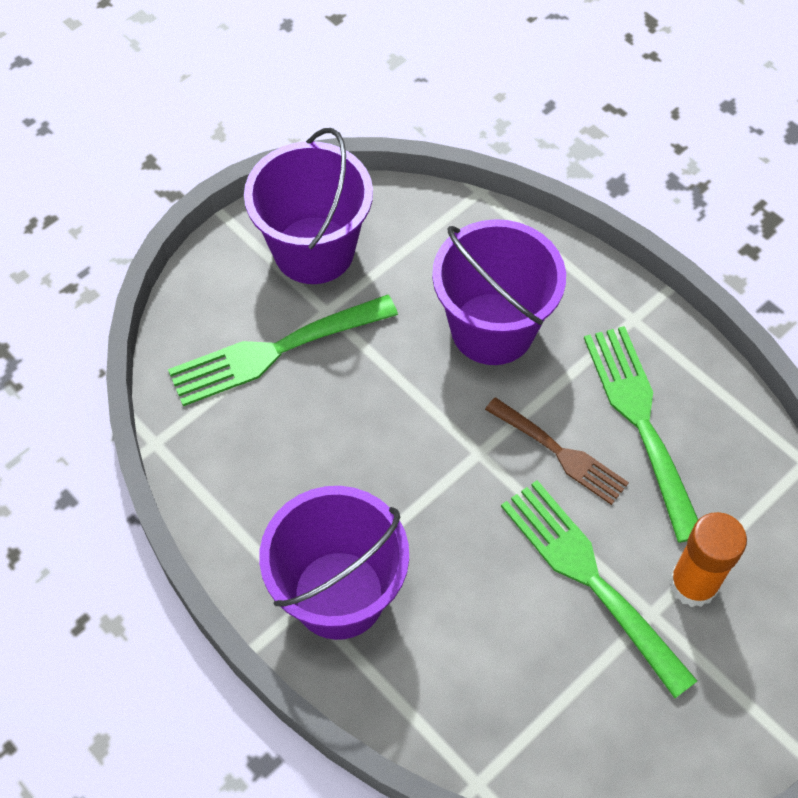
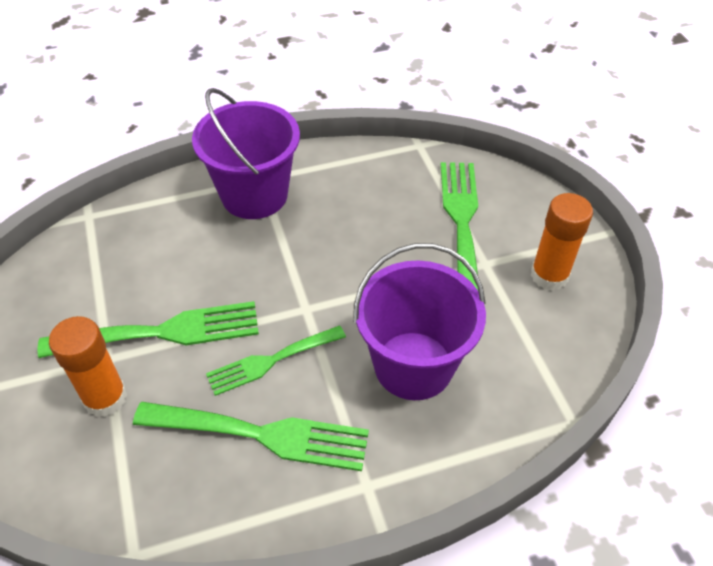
camera: 115 degrees right, 10 degrees down
purple bucket [244,128,373,284] -> orange glue stick [531,193,593,291]
brown fork [485,397,629,505] -> green fork [206,326,346,396]

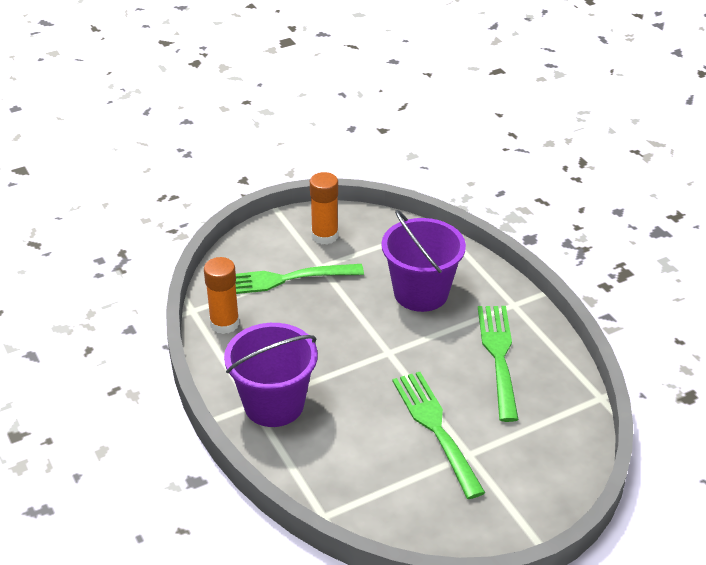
camera: 100 degrees left, 10 degrees down
orange glue stick [49,316,127,417] -> orange glue stick moved to [204,257,239,334]
green fork [206,326,346,396] -> none

